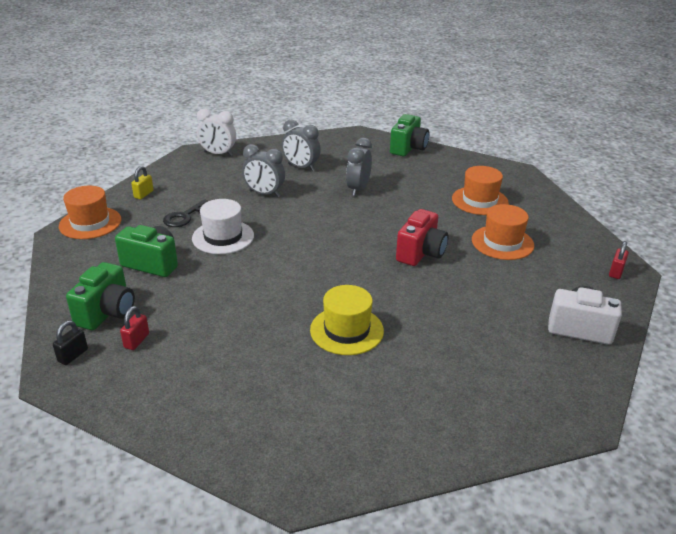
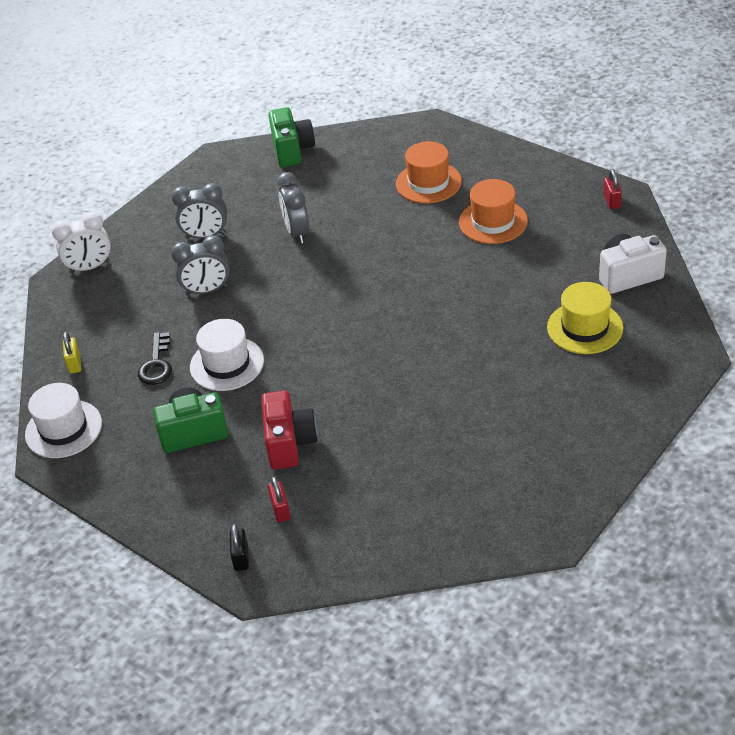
camera: 30 degrees left, 10 degrees up
orange hat [59,186,121,239] -> white hat [25,383,102,458]
green camera [66,262,135,330] -> none
yellow hat [310,285,384,355] -> yellow hat moved to [547,282,623,354]
red camera [396,209,448,266] -> red camera moved to [261,390,318,470]

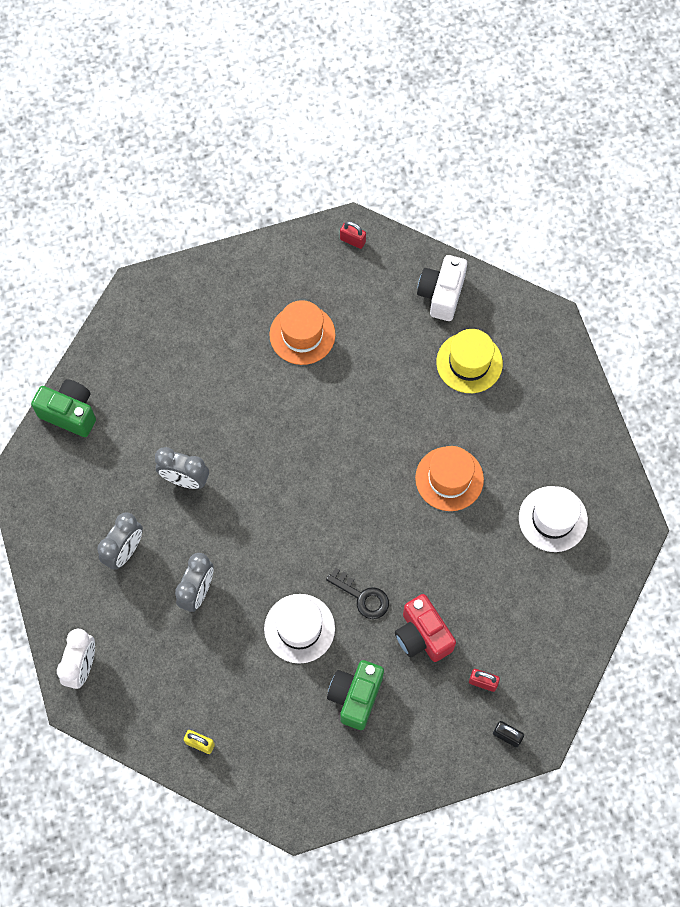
camera: 60 degrees left, 25 degrees up
white hat [25,383,102,458] -> white hat moved to [519,486,588,552]
black key [138,332,172,385] -> black key moved to [326,568,389,619]
red camera [261,390,318,470] -> red camera turned 150 degrees counterclockwise [395,594,456,662]
orange hat [396,141,462,203] -> orange hat moved to [415,446,484,511]

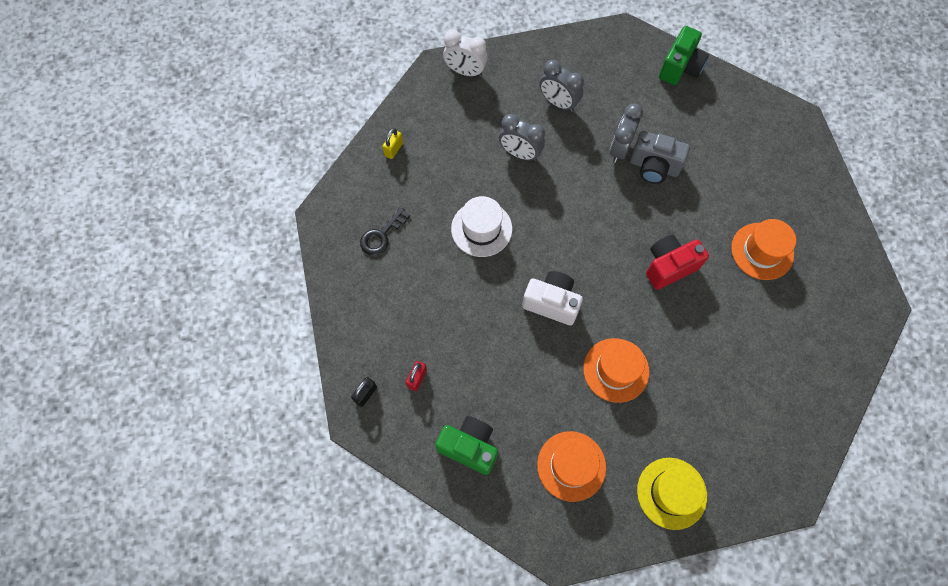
camera: 95 degrees right, 0 degrees up
black key [326,568,389,619] -> black key moved to [360,207,410,255]
green camera [327,660,384,730] -> green camera moved to [435,416,498,475]
red padlock [340,221,366,249] -> none
red camera [395,594,456,662] -> red camera moved to [646,235,709,290]
white camera [417,255,467,321] -> white camera moved to [522,271,583,325]
yellow hat [436,329,503,393] -> yellow hat moved to [637,458,707,530]
white hat [519,486,588,552] -> orange hat [537,431,606,502]
none -> grey camera [630,131,690,184]

